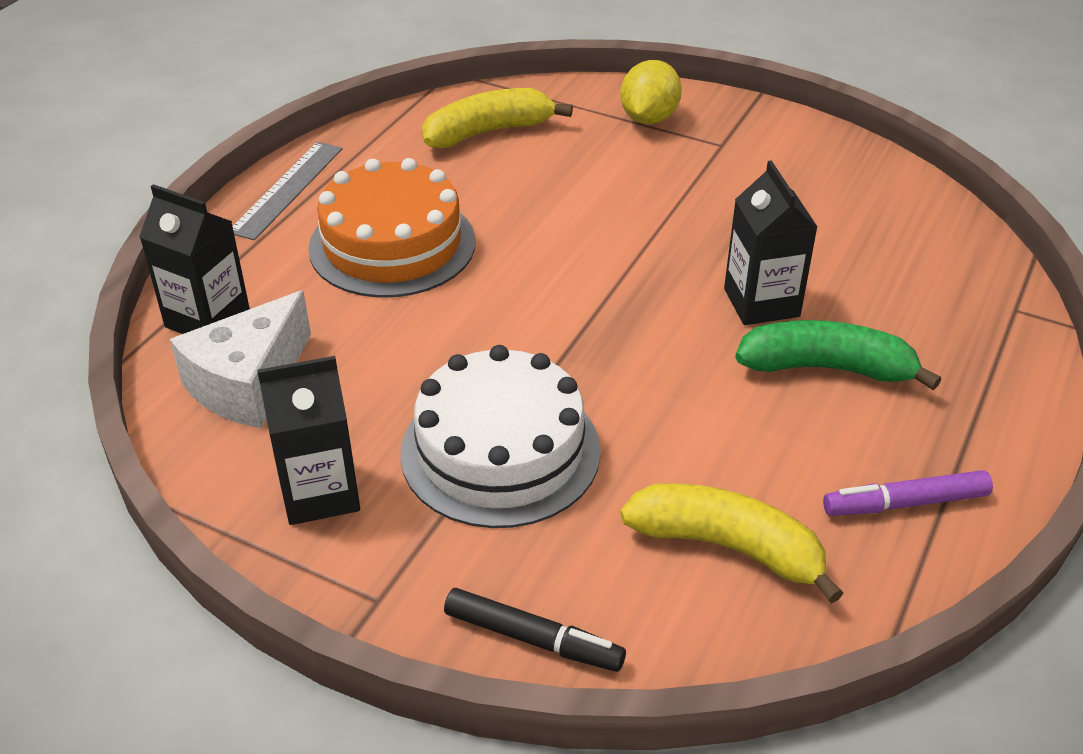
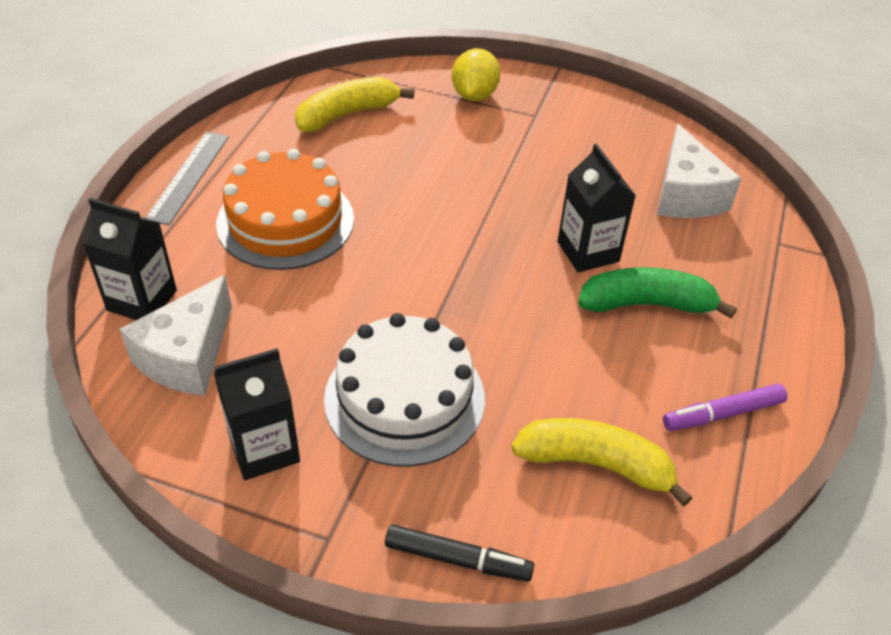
camera: 10 degrees left, 5 degrees up
none -> white cheese [657,124,742,218]

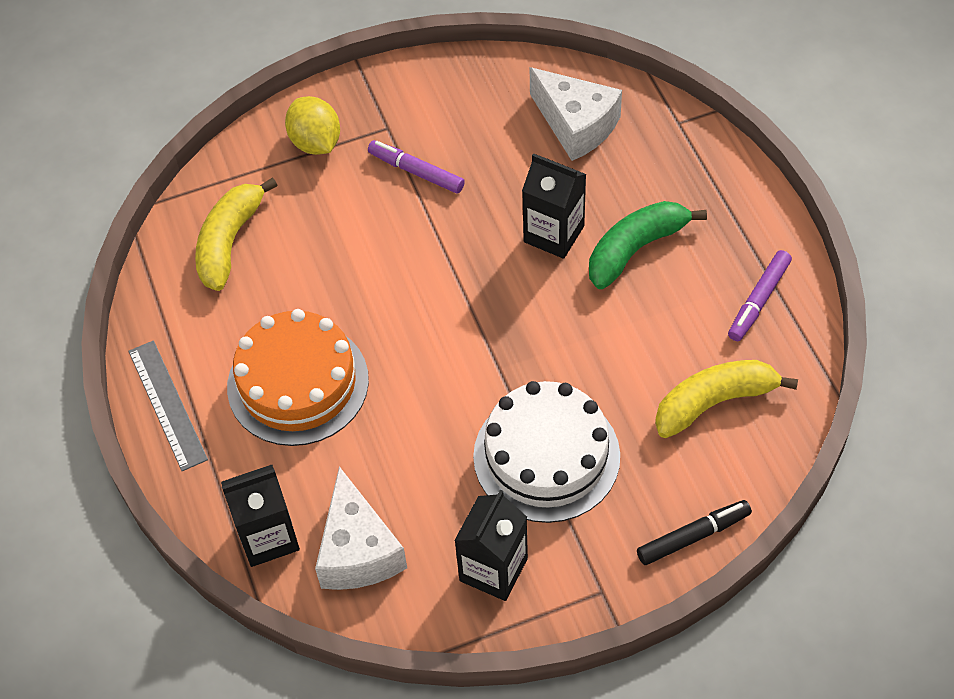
camera: 35 degrees left, 10 degrees up
none -> purple marker [368,140,465,194]

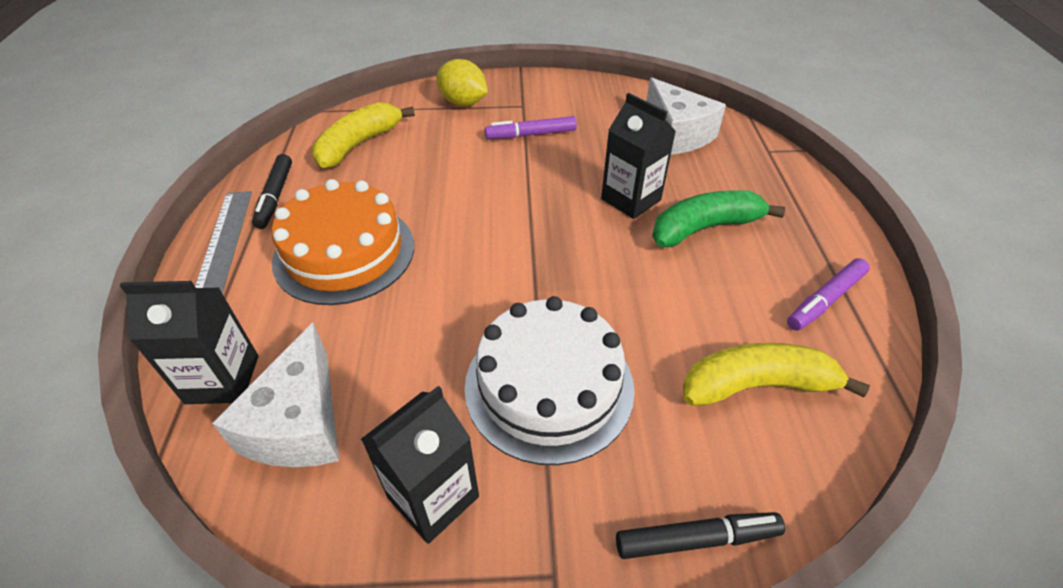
camera: 15 degrees right, 10 degrees down
yellow lemon [285,96,340,155] -> yellow lemon turned 45 degrees counterclockwise [437,59,488,106]
purple marker [368,140,465,194] -> purple marker turned 60 degrees counterclockwise [485,116,577,139]
none -> black marker [252,154,292,229]

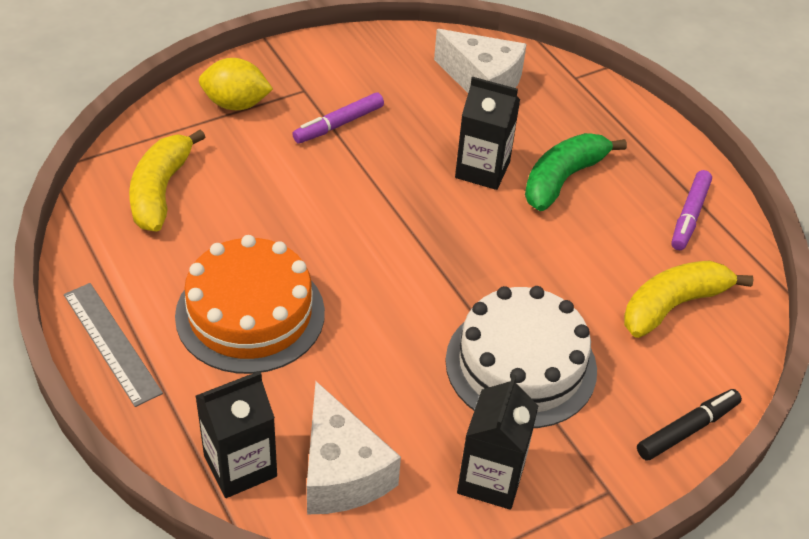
camera: 30 degrees left, 0 degrees up
black marker [252,154,292,229] -> none

